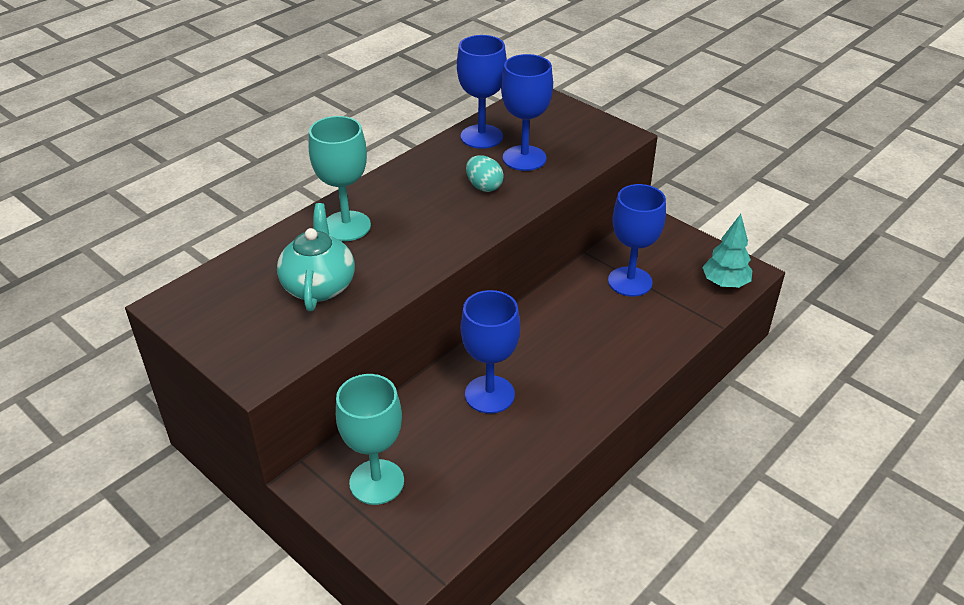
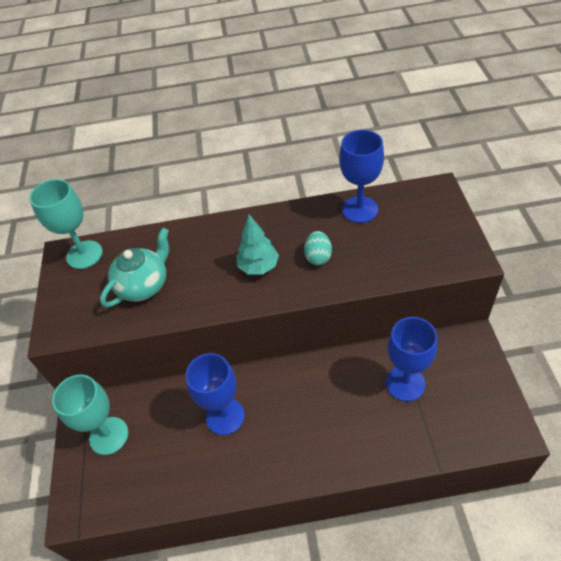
camera: 45 degrees right, 10 degrees up
turquoise goblet [309,116,371,241] -> turquoise goblet moved to [29,179,103,269]
blue goblet [501,54,553,171] -> none
turquoise tree [702,214,752,288] -> turquoise tree moved to [236,215,279,274]

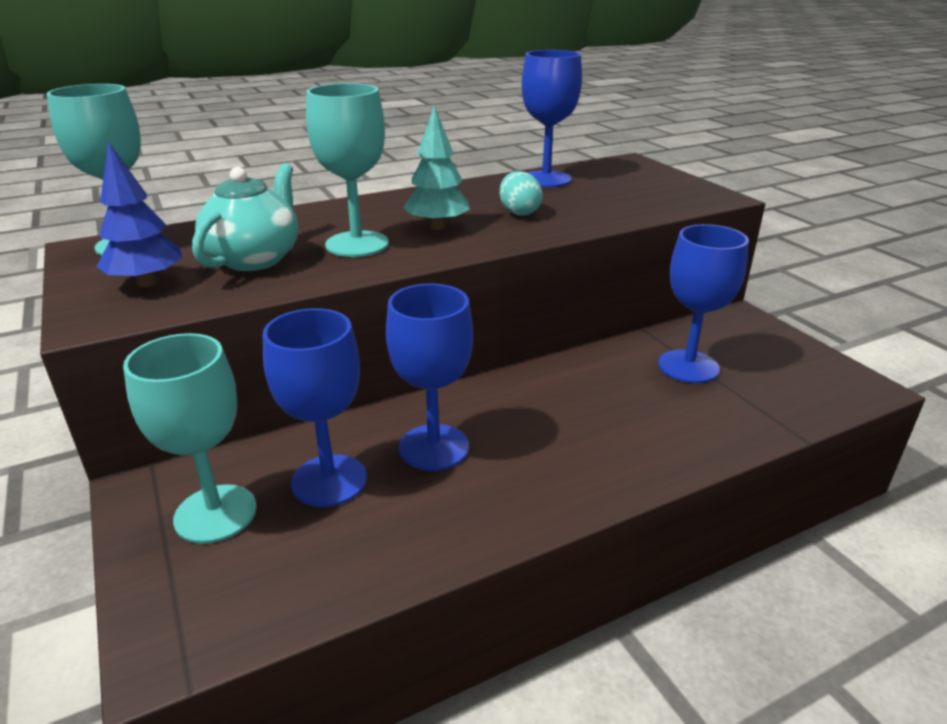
camera: 25 degrees left, 20 degrees down
none -> blue tree [96,143,183,287]
none -> blue goblet [263,308,367,507]
none -> turquoise goblet [306,83,389,257]

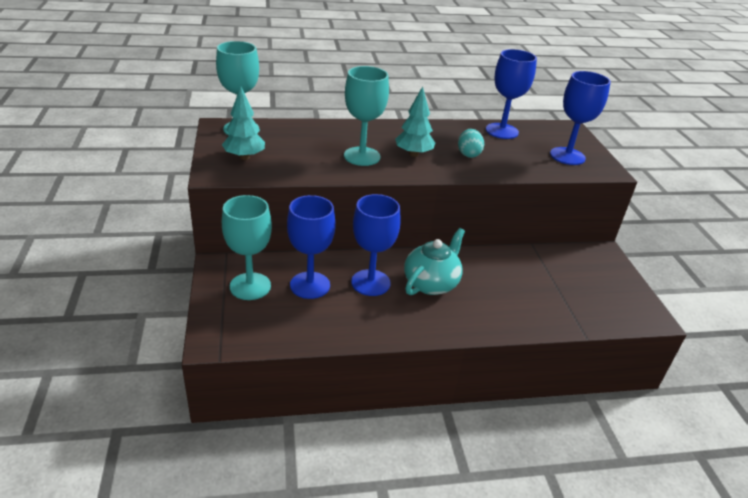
camera: 15 degrees right, 5 degrees up
blue tree [96,143,183,287] -> turquoise tree [222,86,265,160]
turquoise teapot [192,163,298,271] -> turquoise teapot moved to [404,228,465,295]
blue goblet [658,224,749,383] -> blue goblet moved to [550,71,611,165]

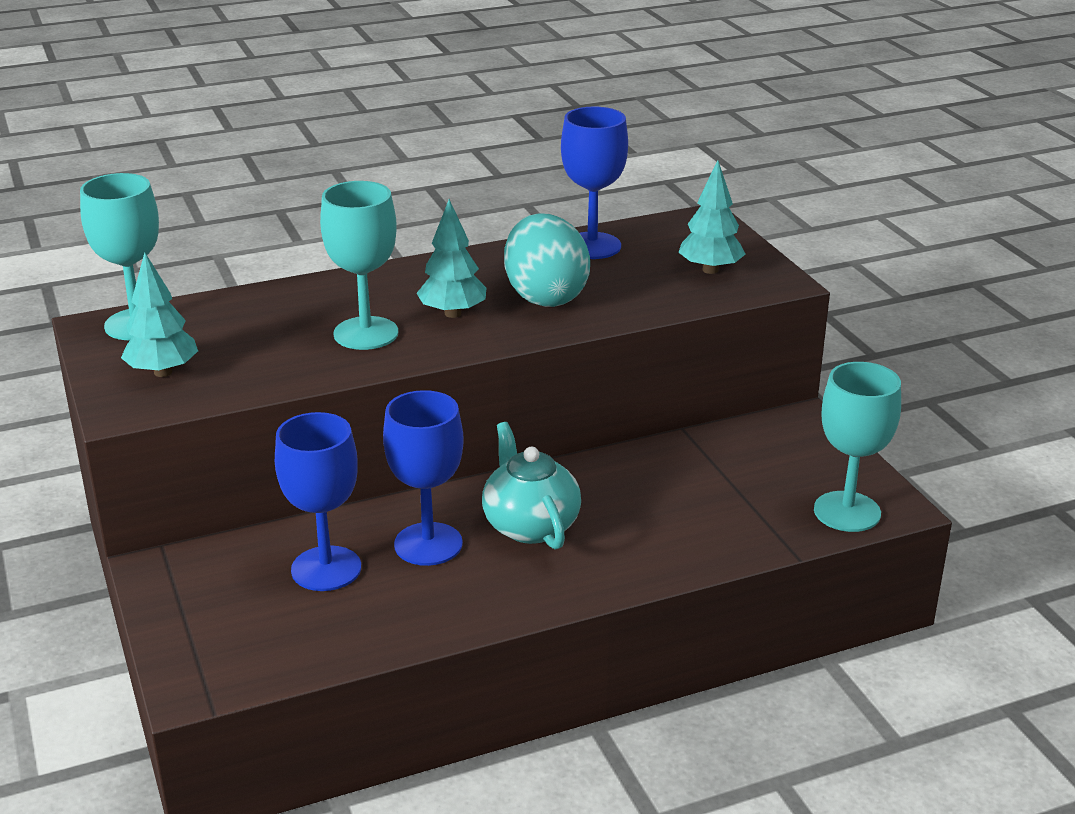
camera: 10 degrees left, 5 degrees down
turquoise goblet [222,195,272,300] -> turquoise goblet moved to [814,362,901,532]
turquoise teapot [404,228,465,295] -> turquoise teapot turned 45 degrees counterclockwise [482,422,581,550]
turquoise egg [458,129,484,158] -> turquoise egg [504,214,590,307], size x1.88
blue goblet [550,71,611,165] -> turquoise tree [678,160,745,274]

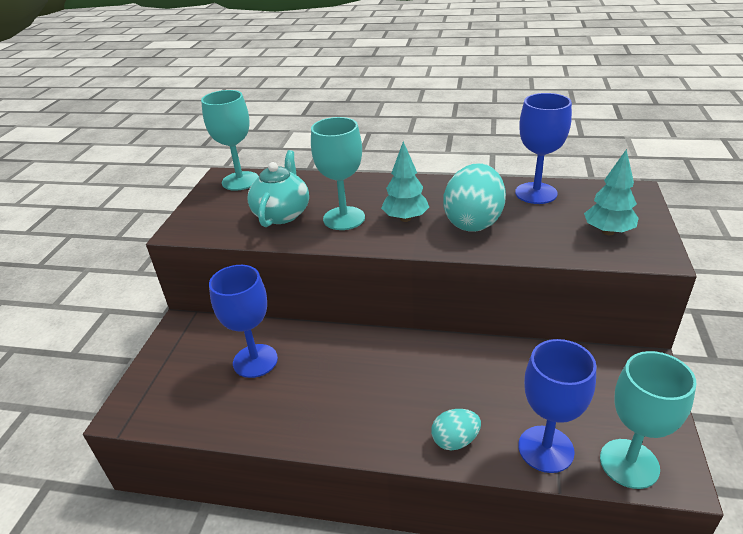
camera: 35 degrees right, 5 degrees up
turquoise tree [121,252,198,377] -> none
blue goblet [383,390,464,566] -> blue goblet moved to [518,339,597,473]
turquoise teapot [482,422,581,550] -> turquoise teapot moved to [247,150,309,227]
none -> turquoise egg [431,409,481,451]

